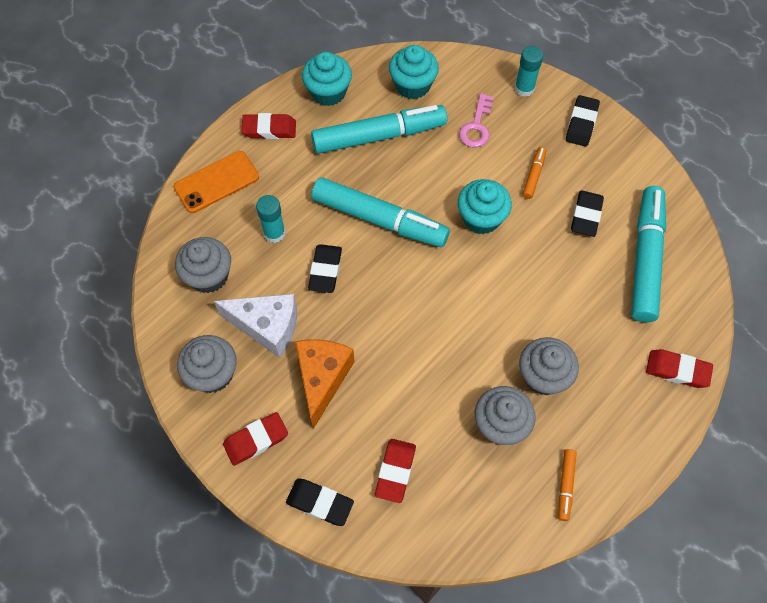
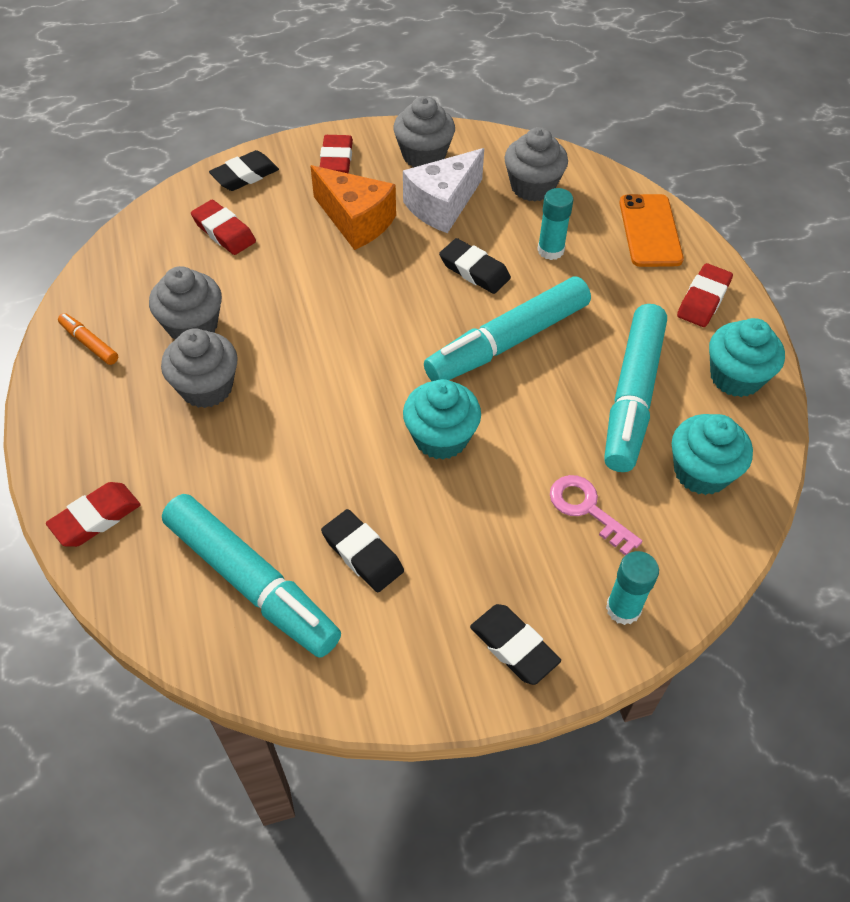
camera: 120 degrees right, 10 degrees down
orange marker [523,147,546,199] -> none

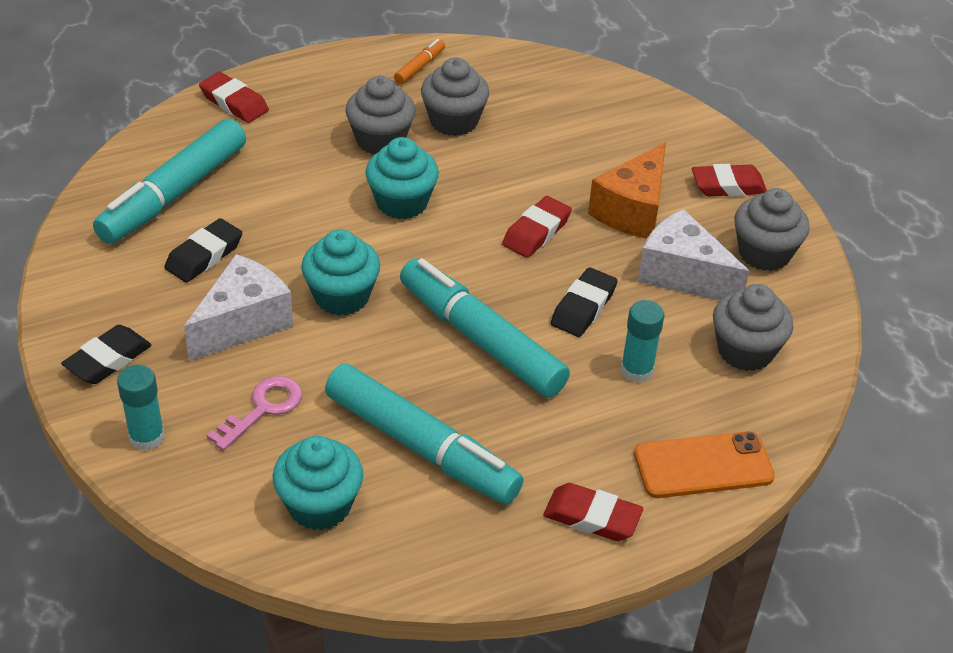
camera: 80 degrees right, 10 degrees down
red eraser [191,200,256,255] -> red eraser moved to [502,196,572,258]
black eraser [209,150,279,191] -> none
turquoise marker [604,304,667,472] -> turquoise marker turned 150 degrees counterclockwise [325,363,524,505]
turquoise cupcake [709,318,785,397] -> turquoise cupcake moved to [365,137,439,219]
none -> white cheese [184,254,293,361]

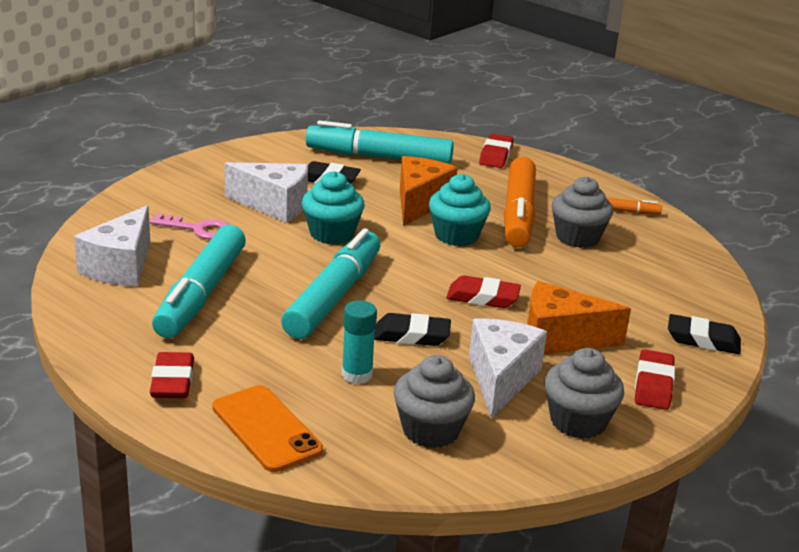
camera: 65 degrees right, 15 degrees down
black eraser [61,325,151,384] -> black eraser moved to [668,314,741,354]
turquoise glue stick [117,365,165,451] -> none
turquoise cupcake [273,436,363,530] -> white cheese [74,206,150,287]
grey cupcake [345,76,416,154] -> orange marker [504,157,536,247]
red eraser [692,164,767,197] -> red eraser turned 45 degrees clockwise [635,349,675,410]
none -> orange cheese [400,156,458,226]

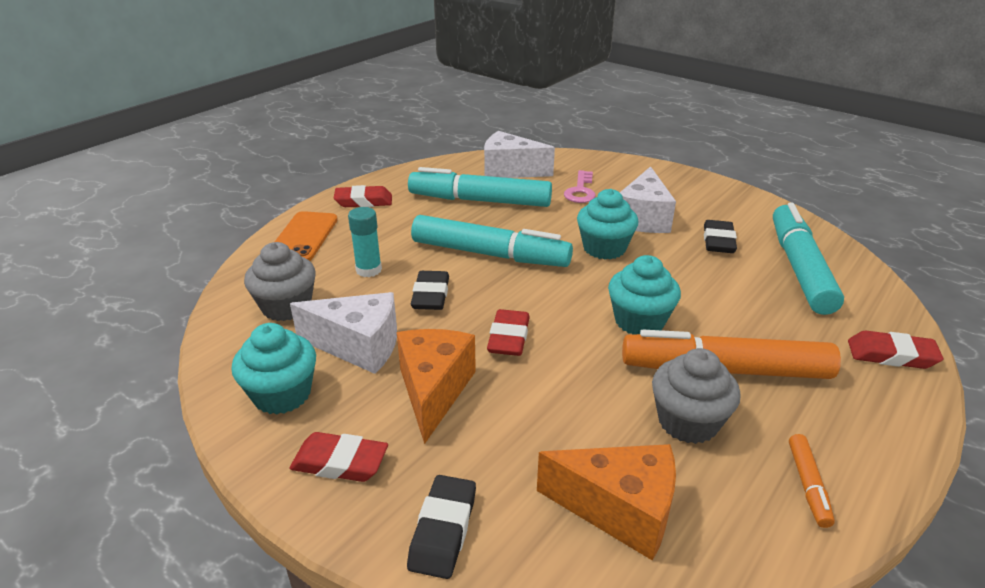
camera: 90 degrees right, 5 degrees up
orange phone [212,385,323,472] -> orange phone turned 45 degrees counterclockwise [275,211,338,261]
orange cheese [400,156,458,226] -> orange cheese moved to [537,444,676,561]
grey cupcake [544,348,624,439] -> turquoise cupcake [232,323,316,415]

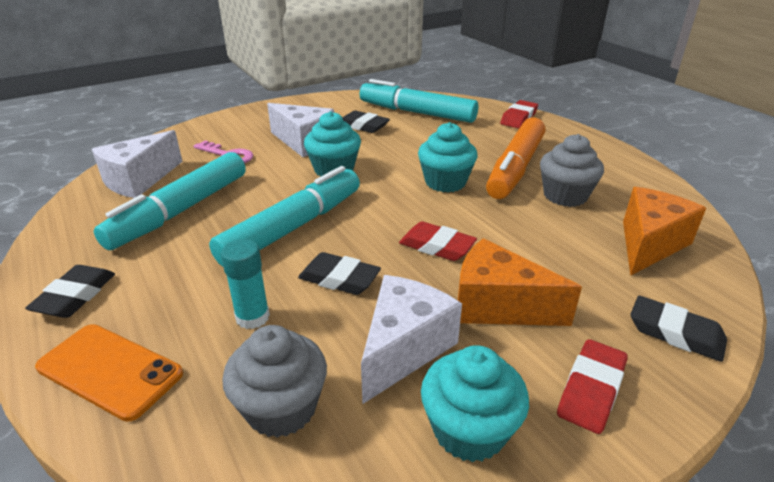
camera: 70 degrees left, 0 degrees up
red eraser [334,185,392,207] -> black eraser [25,265,115,318]
orange marker [789,434,835,528] -> none

